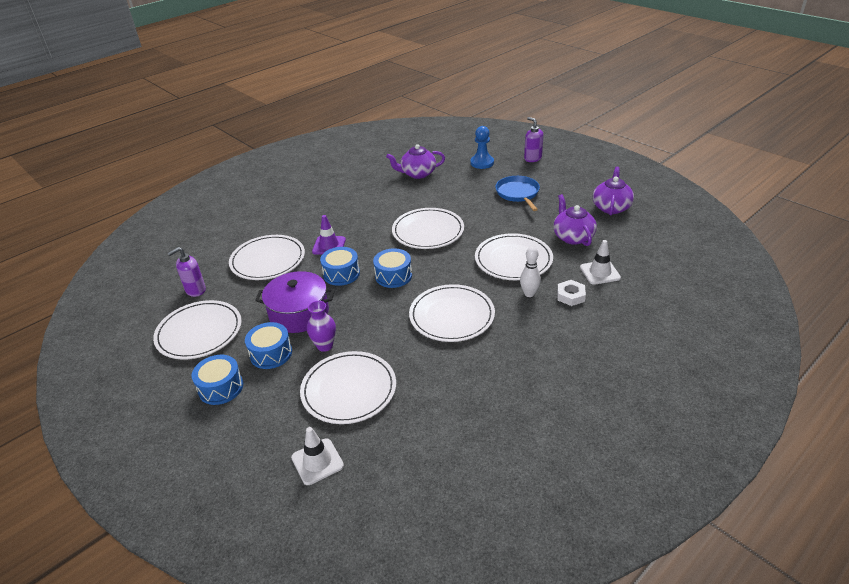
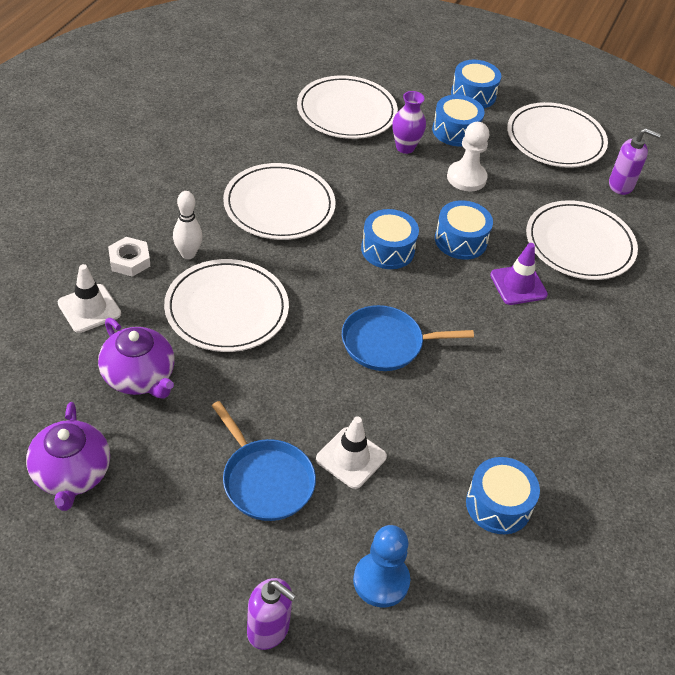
camera: 150 degrees right, 10 degrees up
purple soap dispenser [167,247,206,297] -> purple soap dispenser turned 75 degrees clockwise [609,128,661,195]
purple pot [255,271,335,333] -> white pawn [447,122,489,192]
white traffic cone [291,427,344,485] -> white traffic cone moved to [316,416,387,489]
purple teapot [386,144,445,179] -> blue drum [466,457,540,534]
white plate [392,208,464,249] -> blue pan [342,305,474,371]

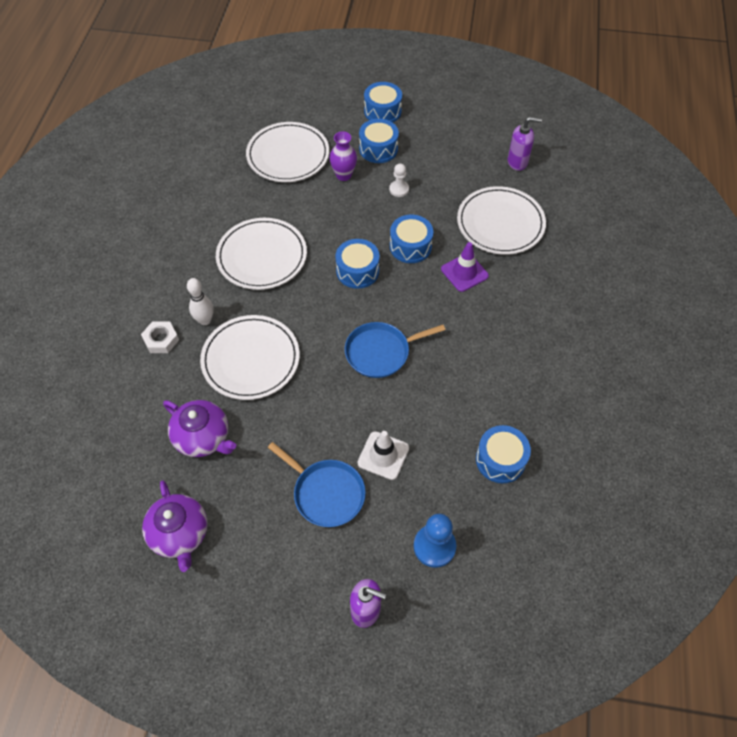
camera: 10 degrees left, 10 degrees up
white traffic cone [58,264,121,333] -> none
white pawn [447,122,489,192] -> white pawn [389,163,409,197], size x0.62
white plate [507,102,608,168] -> none

